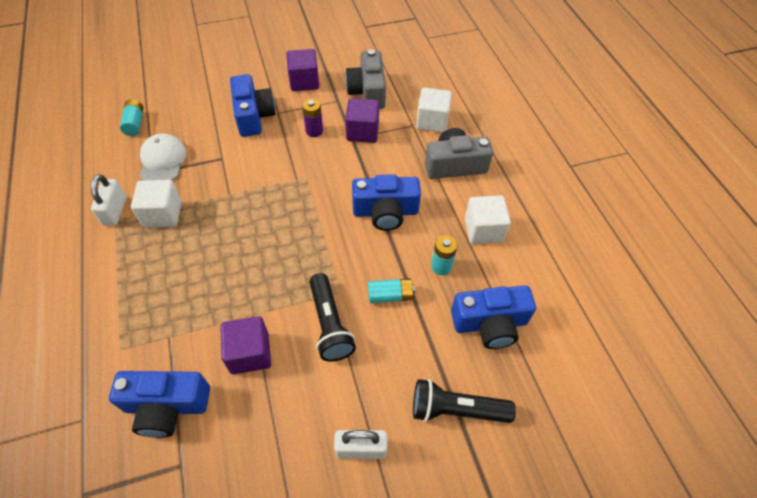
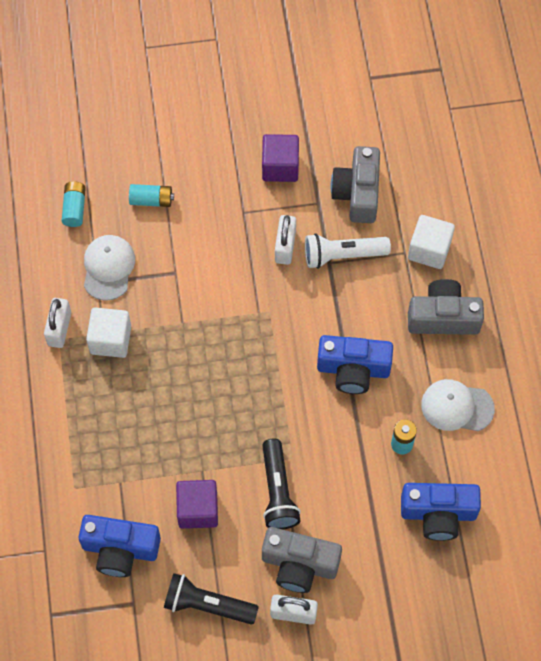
camera: 10 degrees right, 10 degrees up
blue camera [230,74,275,137] -> none
purple battery [302,99,323,137] -> white padlock [275,215,296,265]
purple cube [345,98,379,143] -> white flashlight [305,233,391,269]
turquoise battery [368,278,415,303] -> turquoise battery moved to [129,184,174,207]
black flashlight [413,379,516,423] -> black flashlight moved to [164,573,259,624]
white cube [465,195,511,244] -> white cap [421,379,495,431]
none -> grey camera [262,527,342,593]

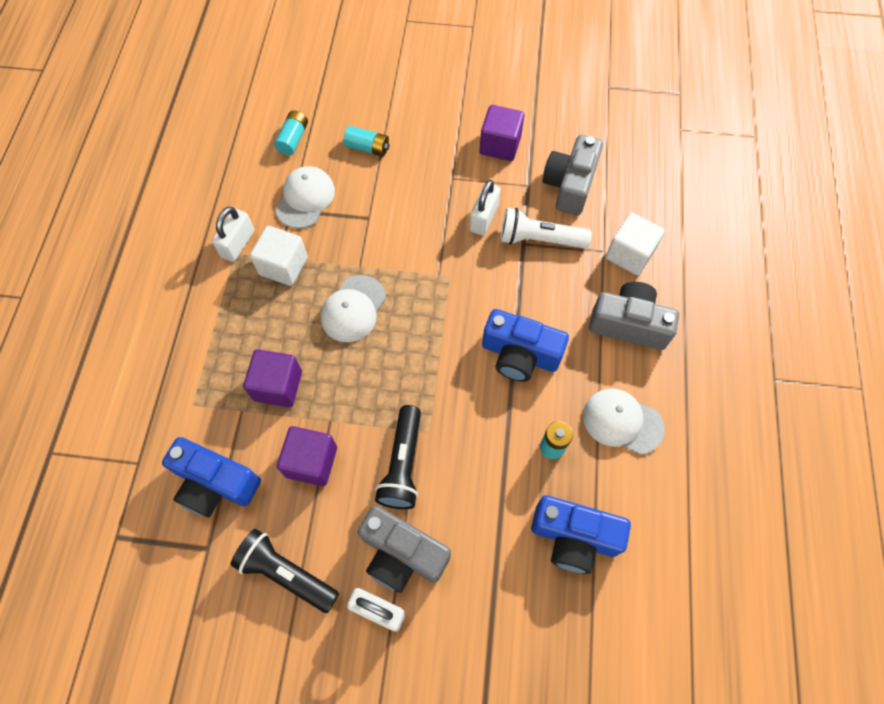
camera: 15 degrees right, 0 degrees up
none -> purple cube [243,349,302,407]
none -> white cap [321,275,386,342]

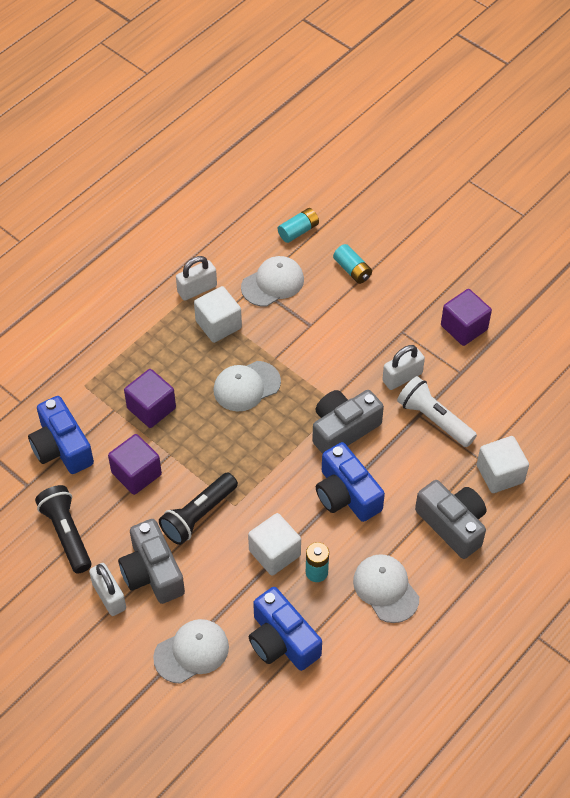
camera: 35 degrees right, 10 degrees down
grey camera [543,135,603,215] -> grey camera moved to [312,390,384,454]
none -> white cap [153,619,229,684]
none -> white cube [248,513,301,576]

